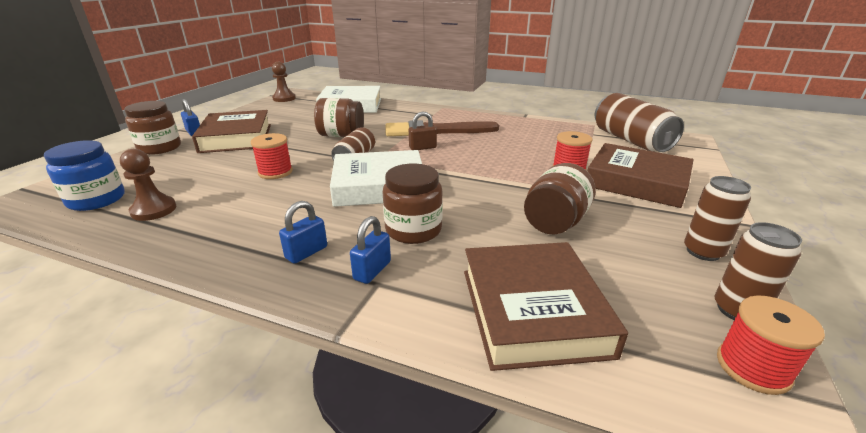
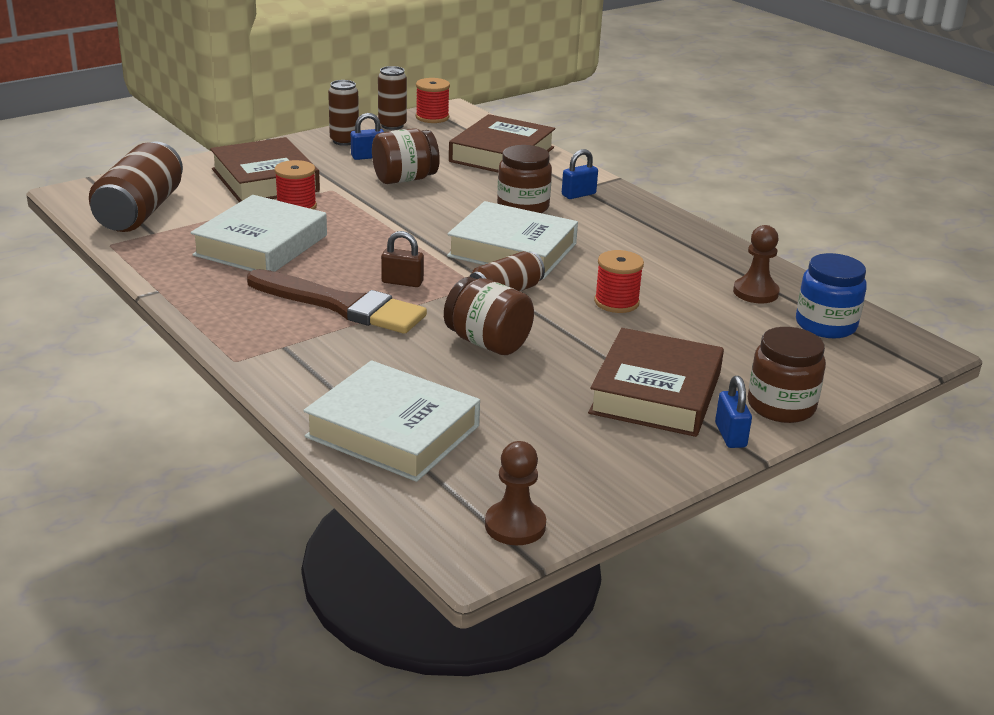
camera: 150 degrees left, 0 degrees up
blue padlock [279,201,327,264] -> blue padlock moved to [351,113,384,160]
none -> white book [190,195,327,272]

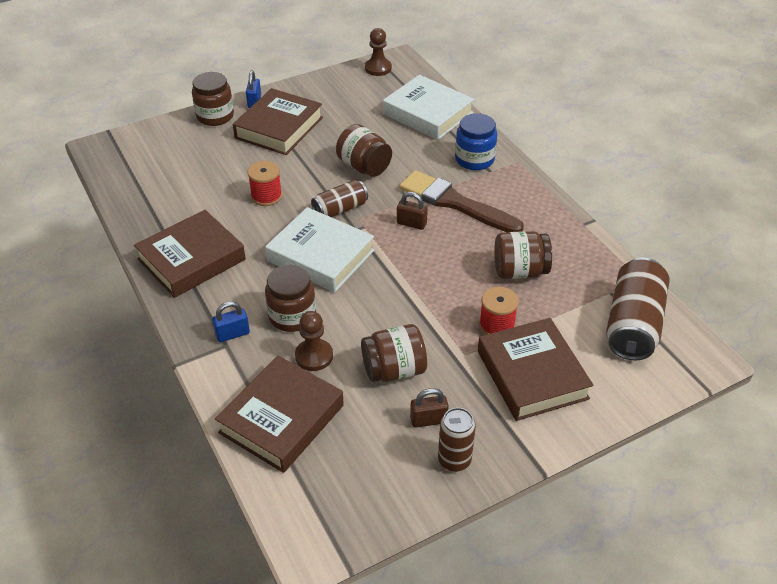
camera: 170 degrees left, 15 degrees up
white book [190,195,327,272] -> brown jar [494,231,552,279]
blue padlock [351,113,384,160] -> brown padlock [410,388,449,427]
brown can [378,66,407,130] -> none
red spool [416,78,450,123] -> none
brown pawn [733,225,780,303] -> brown pawn moved to [295,311,333,371]
blue jar [796,253,867,338] -> blue jar moved to [455,113,497,170]
none -> brown book [134,210,246,298]

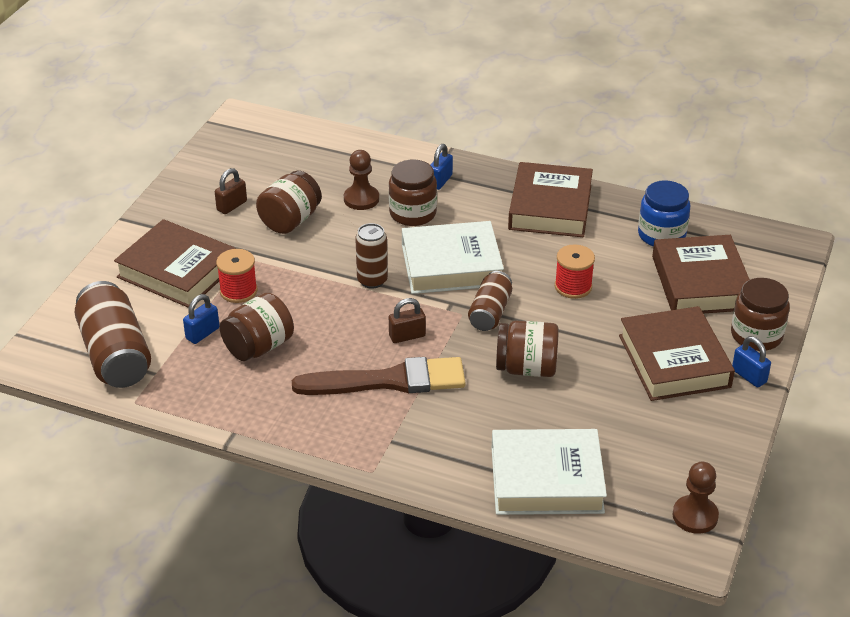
camera: 140 degrees right, 5 degrees down
brown book [215,355,344,473] -> brown book moved to [652,235,750,314]
brown can [438,408,476,472] -> brown can moved to [355,223,388,289]
blue jar [455,113,497,170] -> blue jar moved to [638,180,690,247]
none -> blue padlock [183,294,220,344]

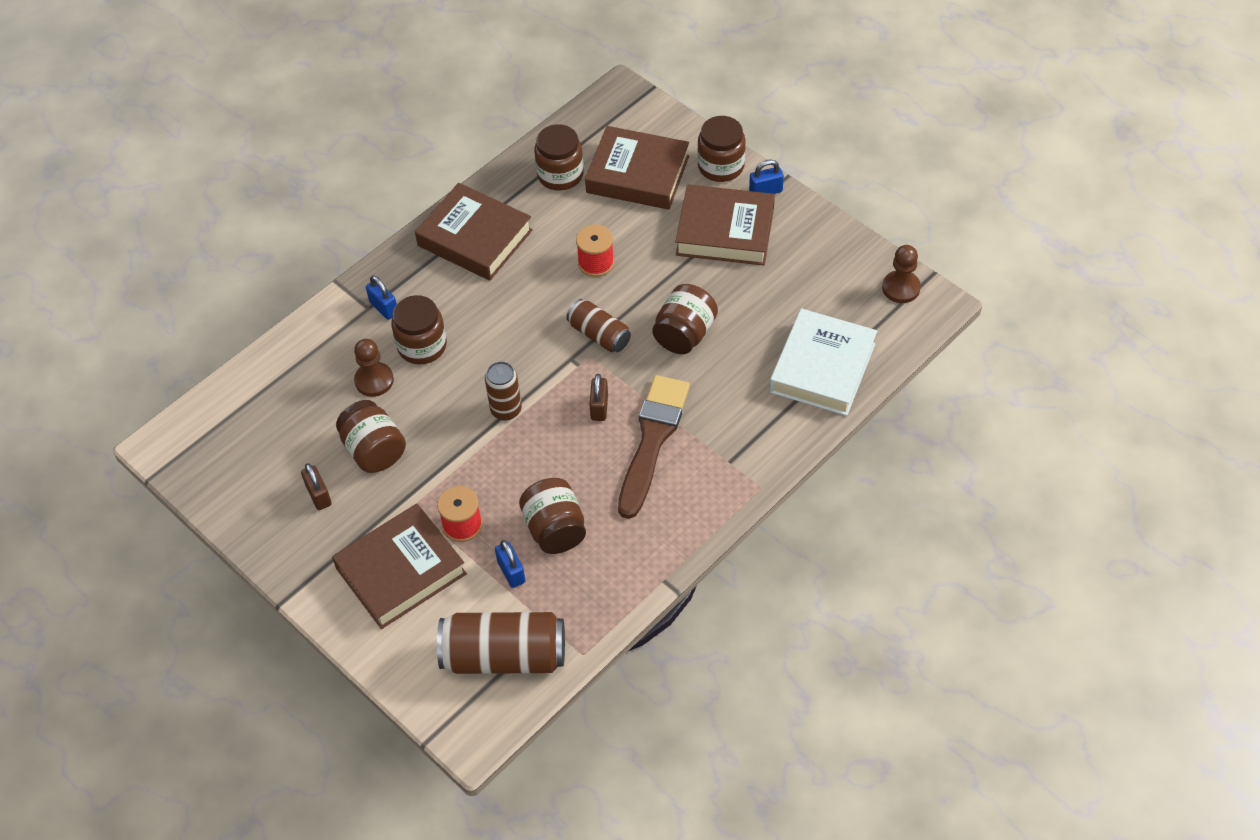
camera: 65 degrees left, 15 degrees up
white book [402,221,504,294] -> none
blue jar [638,180,690,247] -> brown jar [534,124,584,191]

